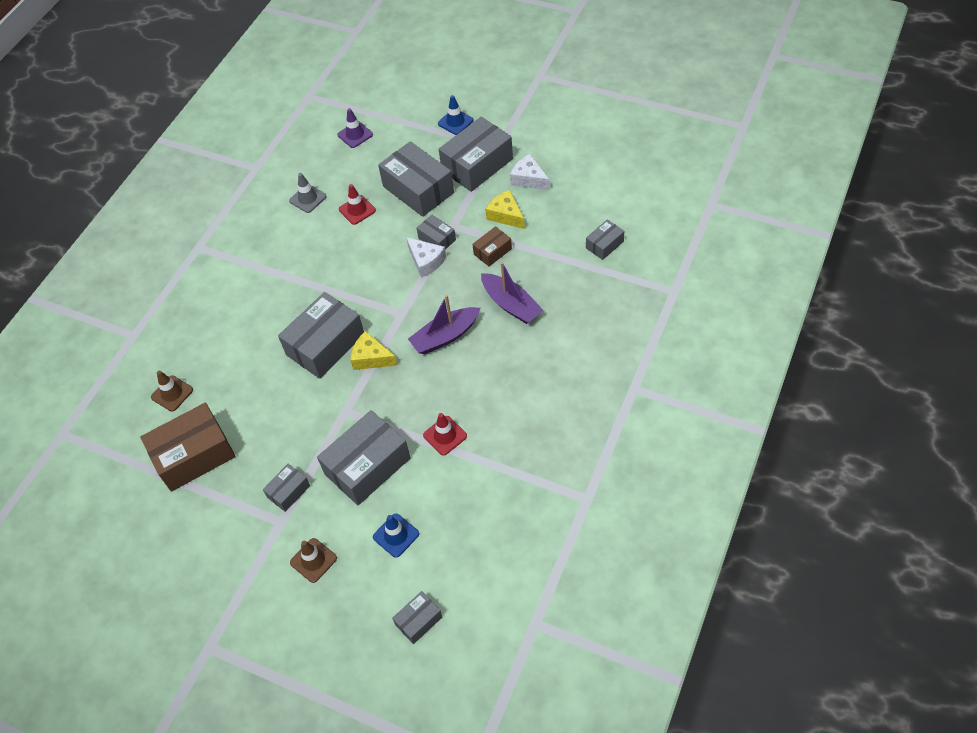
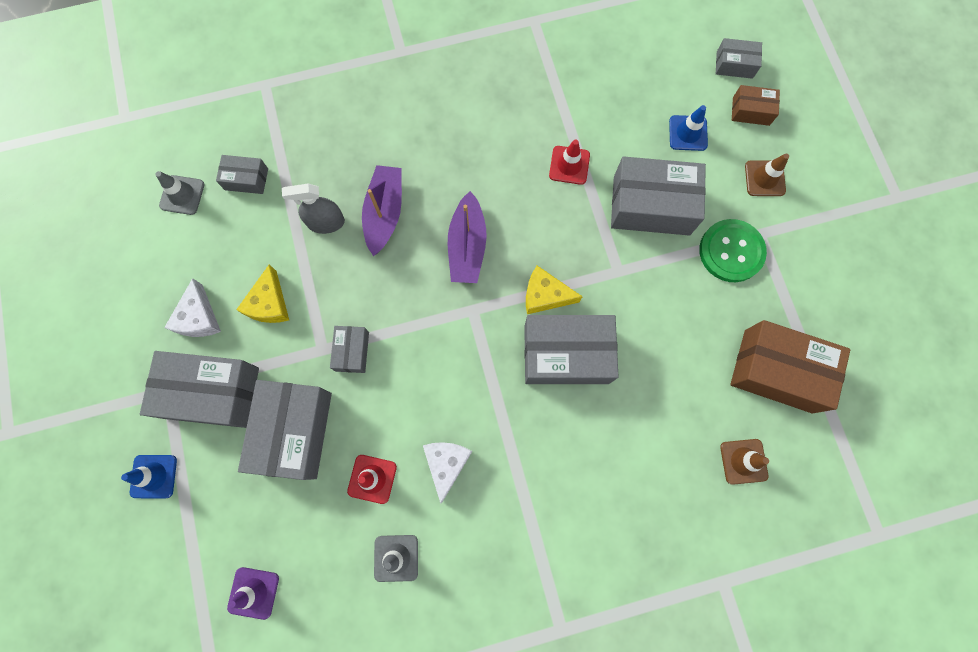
camera: 135 degrees left, 20 degrees up
grey box [263,464,310,512] -> green button [699,219,767,282]
yellow cheese [350,331,398,370] -> yellow cheese turned 120 degrees clockwise [526,266,583,314]
white cheese [406,237,446,278] -> white cheese moved to [423,442,472,504]
purple boat [408,295,480,354] -> purple boat turned 75 degrees clockwise [448,191,487,283]
brown box [472,226,512,266] -> brown box moved to [732,85,780,126]
none -> grey traffic cone [156,171,205,215]
none -> grey spray bottle [282,183,345,234]

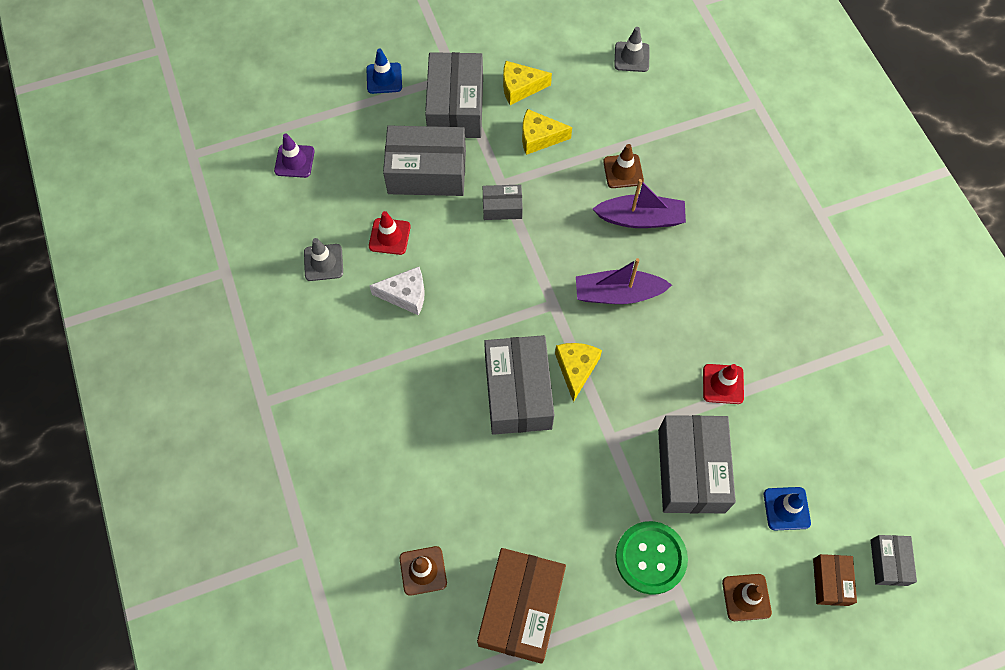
camera: 85 degrees right, 10 degrees down
white cheese [164,278,221,337] -> yellow cheese [503,61,552,105]
grey box [216,155,268,194] -> none
grey spray bottle [282,183,345,234] -> brown traffic cone [603,144,644,188]

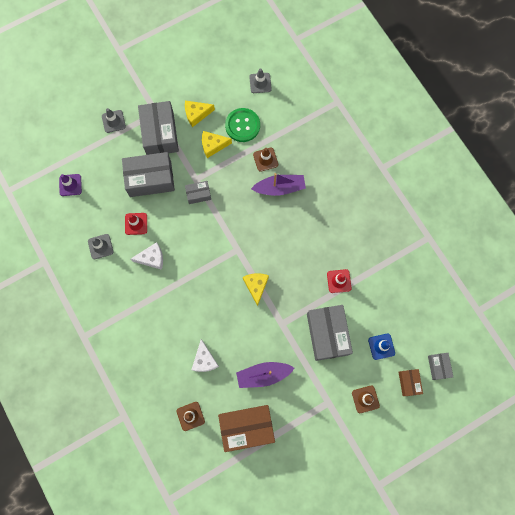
camera: 10 degrees left, 10 degrees up
blue traffic cone [366,49,402,94] -> grey traffic cone [102,108,126,133]
brown box [477,548,566,664] -> brown box turned 75 degrees clockwise [218,405,275,452]
grey box [484,335,554,435] -> none
purple boat [576,258,672,304] -> purple boat moved to [236,362,294,388]
green button [615,521,688,595] -> green button moved to [225,108,260,142]
none -> white cheese [192,339,219,372]

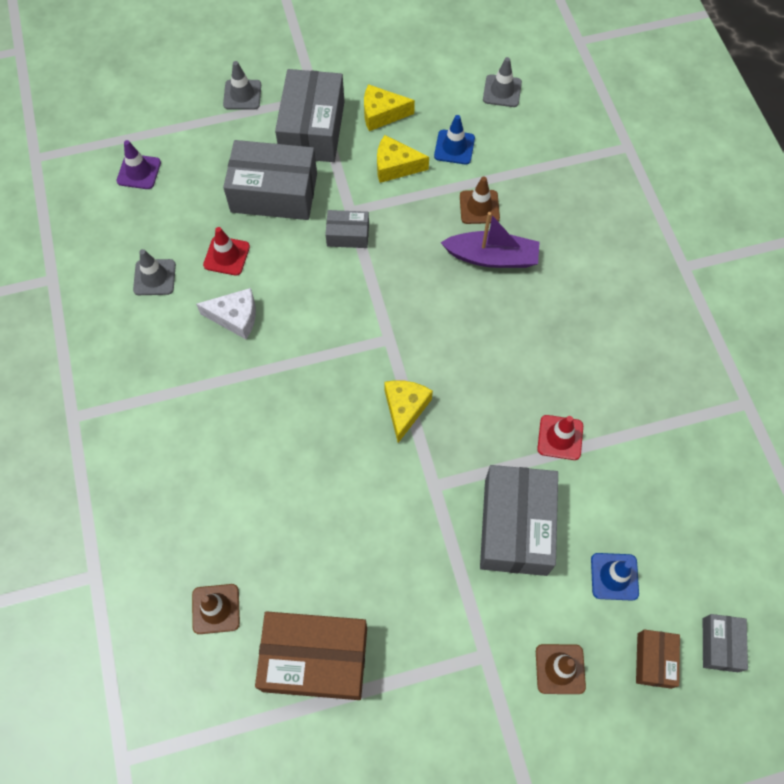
camera: 15 degrees right, 10 degrees down
white cheese [192,339,219,372] -> none
green button [225,108,260,142] -> blue traffic cone [434,115,475,165]
purple boat [236,362,294,388] -> none

